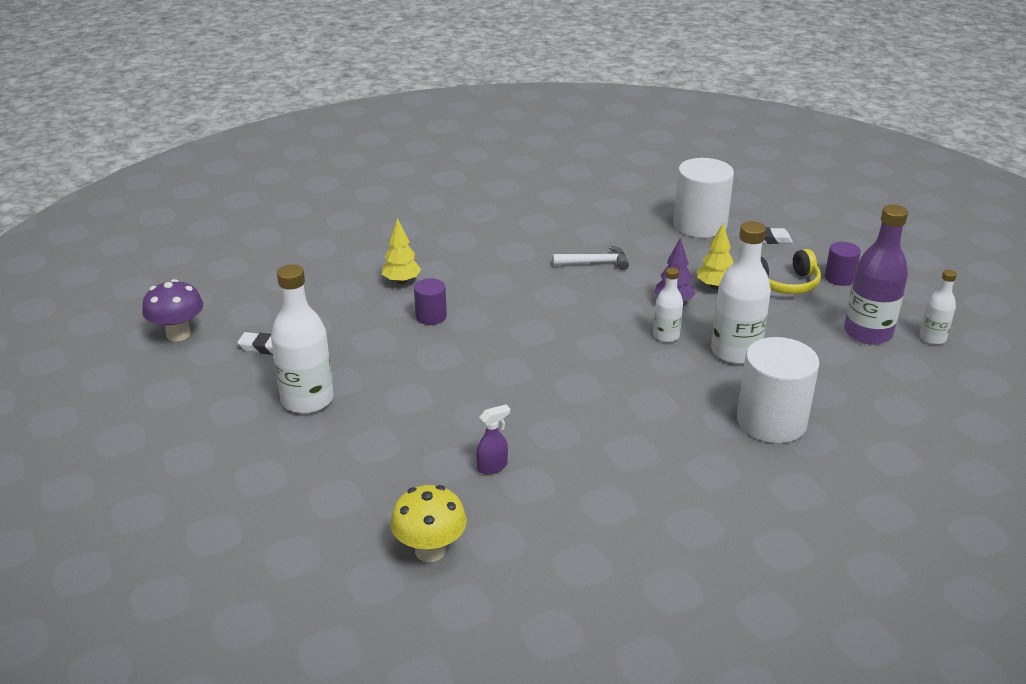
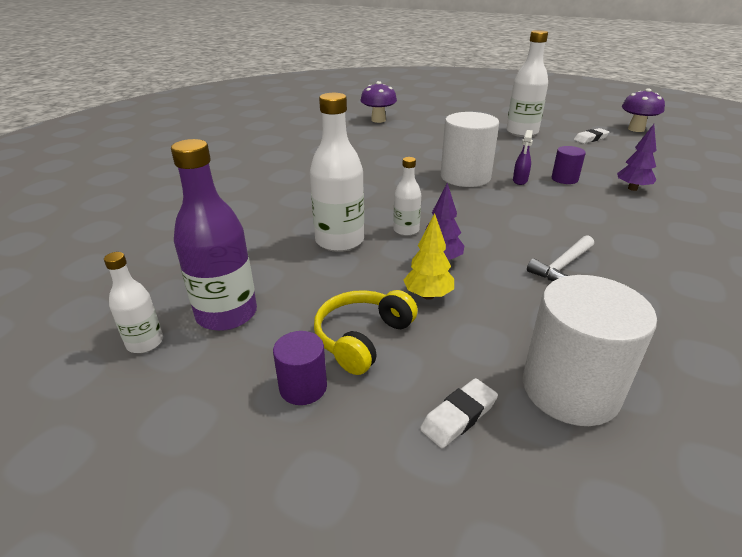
camera: 140 degrees right, 0 degrees up
yellow tree [382,218,421,284] -> purple tree [617,124,656,191]
yellow mushroom [390,485,467,562] -> purple mushroom [360,81,397,123]
purple spray bottle [476,405,510,475] -> purple spray bottle moved to [513,130,533,185]
white cylinder [737,337,820,443] -> white cylinder moved to [441,112,499,187]

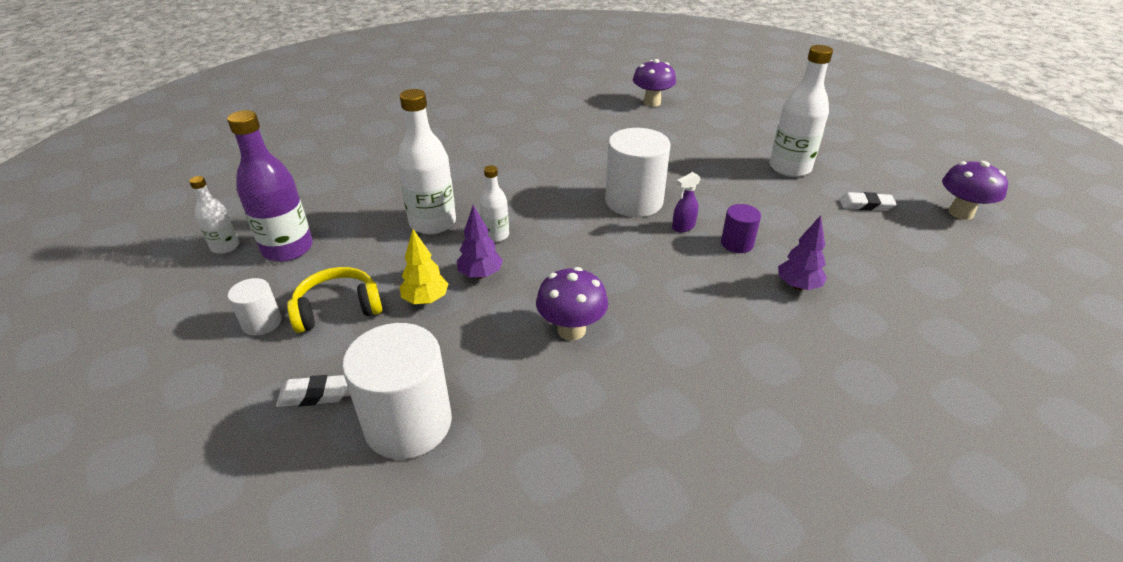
camera: 35 degrees right, 5 degrees up
purple cylinder [273,331,327,405] -> white cylinder [228,278,282,336]
white hammer [527,235,594,281] -> purple mushroom [536,267,608,341]

